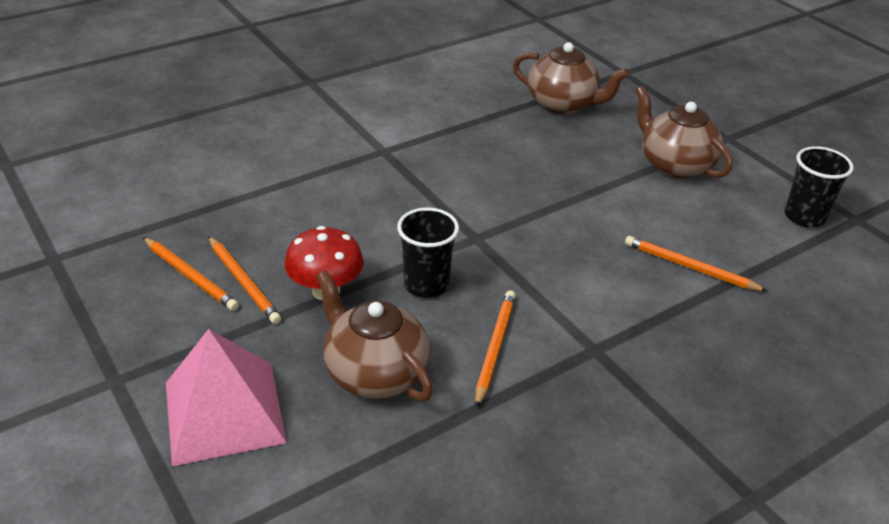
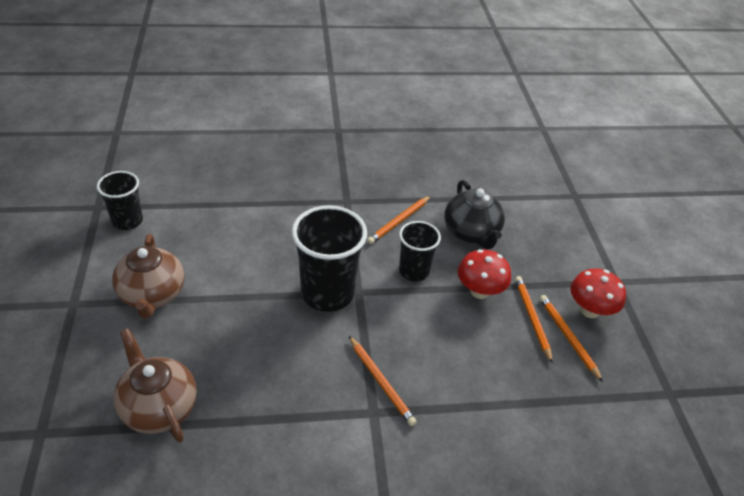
camera: 155 degrees left, 5 degrees up
pink pyramid [166,329,287,466] -> none
brown teapot [316,270,433,402] -> black teapot [444,180,505,249]
orange pencil [625,236,767,291] -> orange pencil moved to [349,336,417,426]
none -> black cup [292,205,367,312]
none -> red mushroom [570,268,626,318]

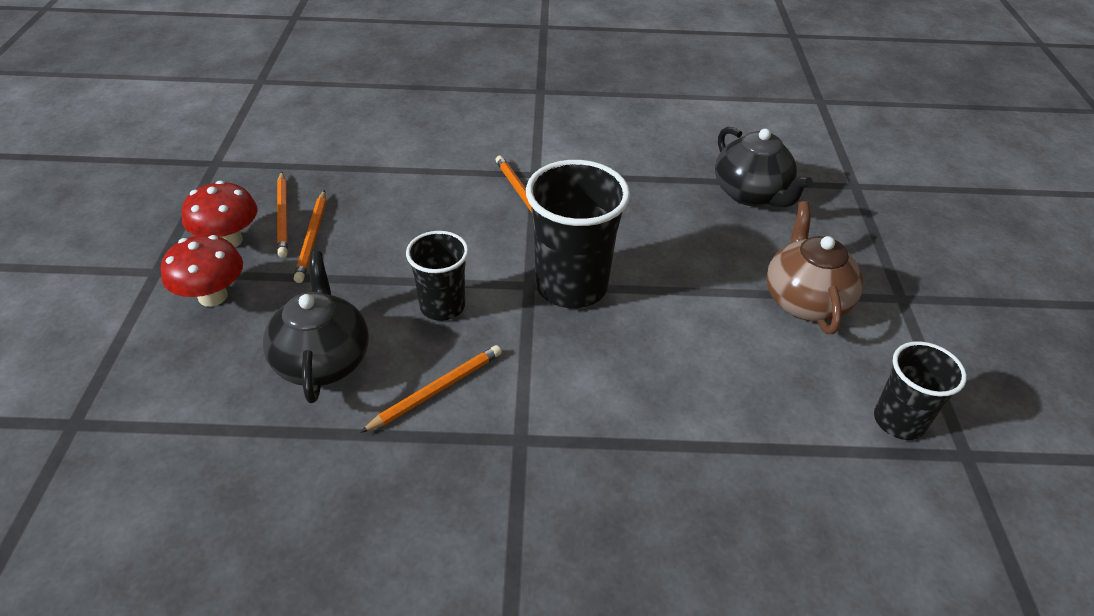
camera: 170 degrees left, 0 degrees up
brown teapot [114,328,197,443] -> black teapot [715,127,813,207]
red mushroom [458,249,511,299] -> red mushroom moved to [161,235,243,307]

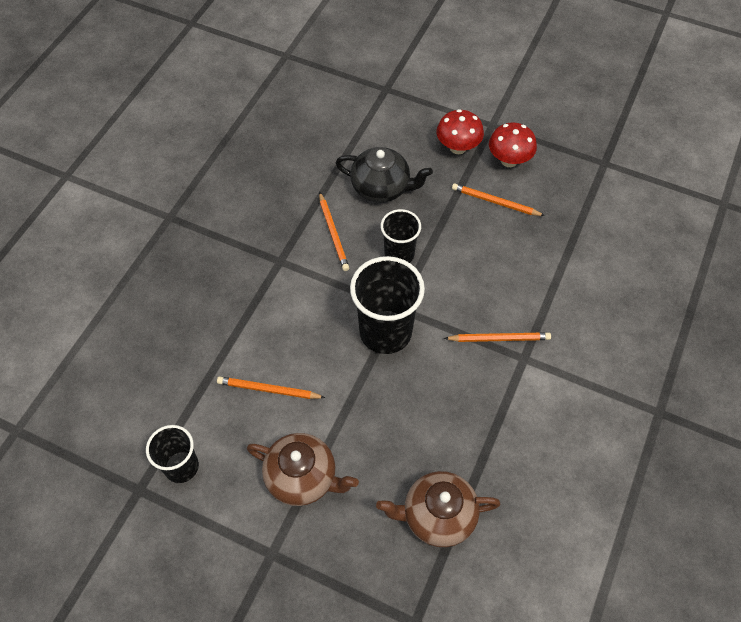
camera: 115 degrees right, 15 degrees up
orange pencil [277,172,288,258] -> orange pencil moved to [217,376,326,399]
black teapot [715,127,813,207] -> brown teapot [376,471,500,547]

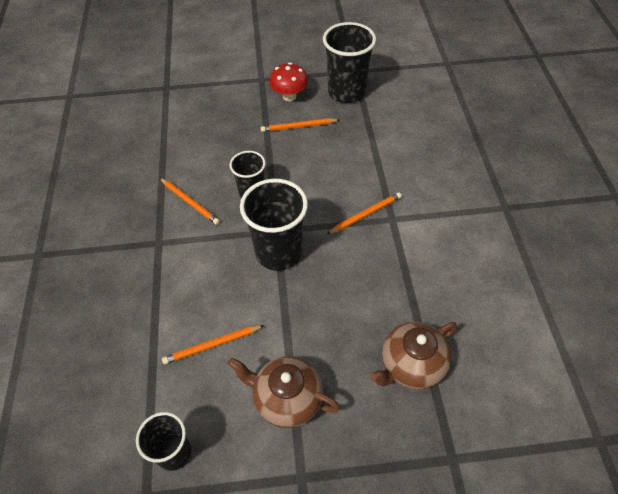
camera: 30 degrees left, 5 degrees down
brown teapot [247,433,359,506] -> brown teapot turned 150 degrees counterclockwise [227,356,340,428]
black teapot [336,147,433,203] -> none
red mushroom [436,109,484,154] -> none
none -> black cup [323,22,376,103]

